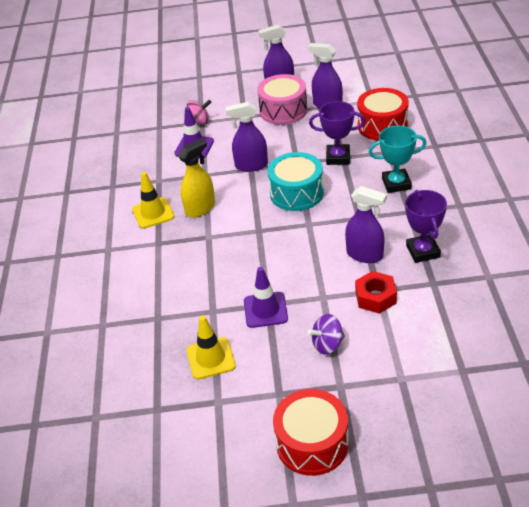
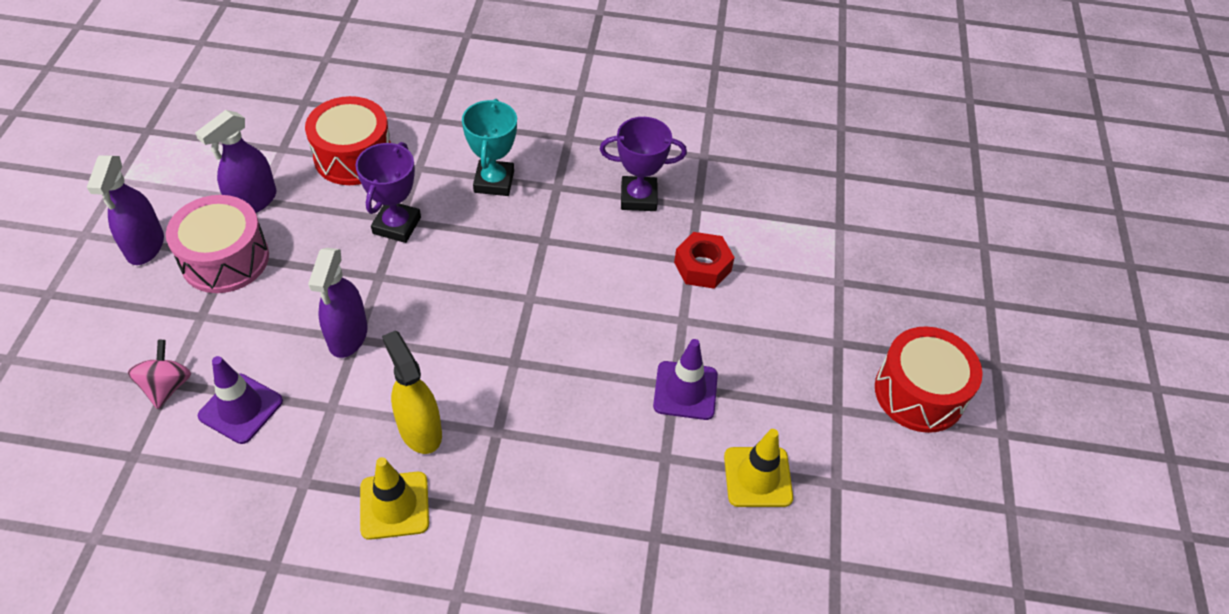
camera: 85 degrees left, 10 degrees up
turquoise drum [267,152,324,211] -> none
purple spinning top [308,314,345,355] -> none
purple spray bottle [345,186,387,263] -> none

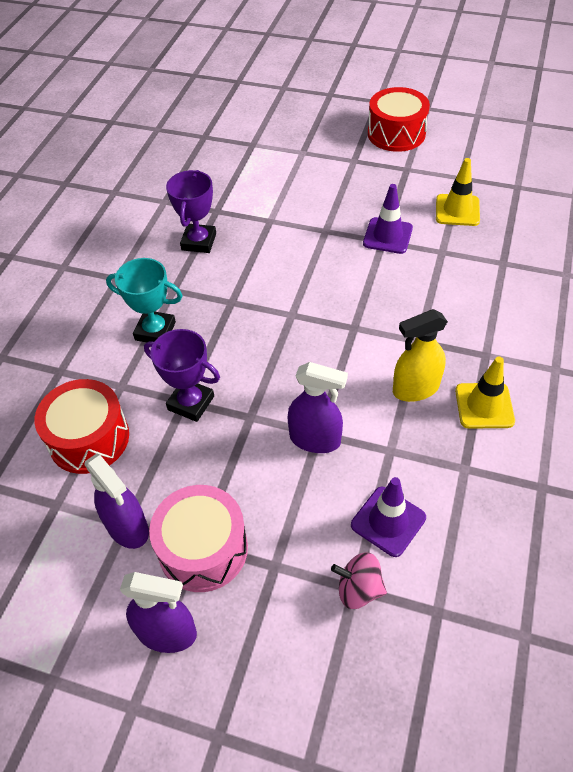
camera: 75 degrees left, 0 degrees up
red nut [674,232,735,289] -> none

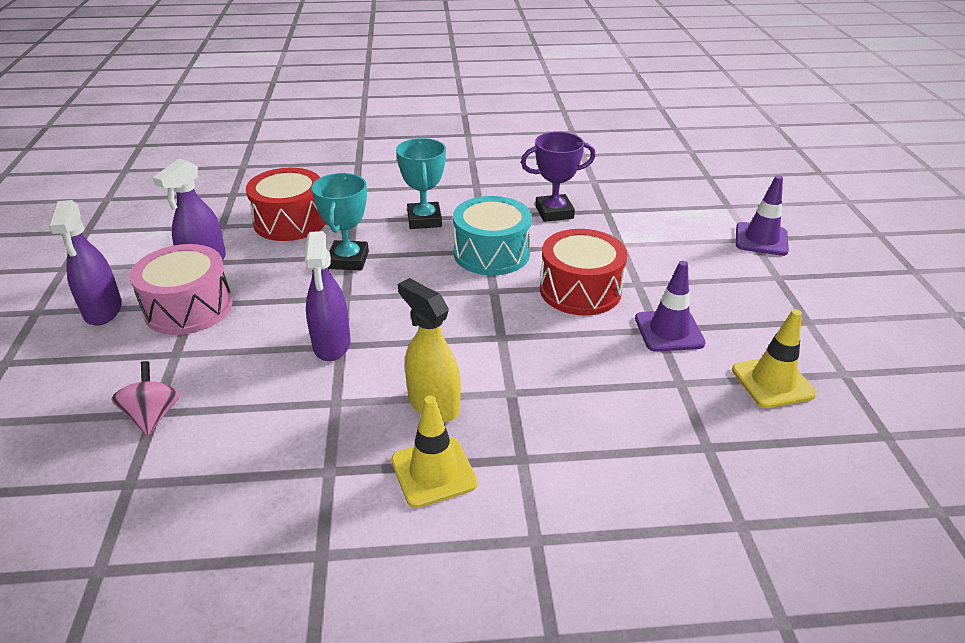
camera: 65 degrees right, 15 degrees down
purple trophy [144,329,220,422] -> turquoise trophy [311,173,369,270]
purple traffic cone [351,477,426,557] -> purple traffic cone moved to [736,175,789,256]
red drum [368,87,430,152] -> red drum moved to [540,229,627,315]
none -> turquoise drum [453,196,532,275]

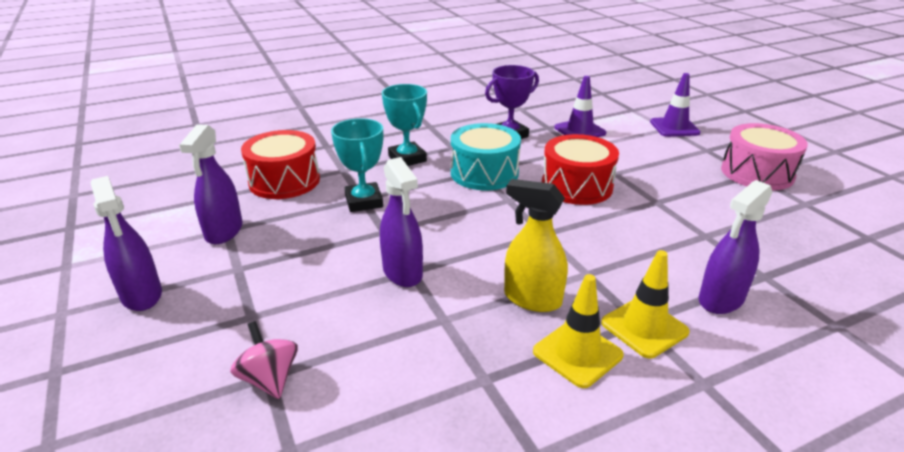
camera: 20 degrees left, 5 degrees down
pink drum [130,244,233,335] -> pink drum moved to [721,123,808,190]
purple traffic cone [635,261,706,352] -> purple traffic cone moved to [554,76,606,137]
yellow traffic cone [732,309,816,408] -> yellow traffic cone moved to [601,250,690,358]
none -> purple spray bottle [698,180,772,314]

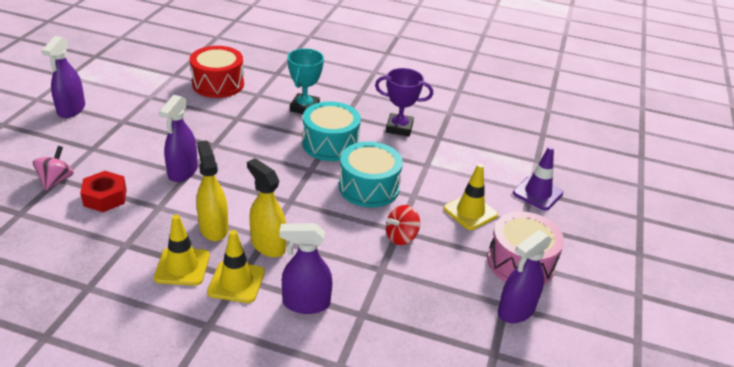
camera: 40 degrees right, 5 degrees up
purple spray bottle [179,124,242,244] -> purple spray bottle moved to [498,230,552,323]
turquoise trophy [331,118,383,212] -> none
red drum [542,134,619,205] -> turquoise drum [339,142,403,208]
purple traffic cone [554,76,606,137] -> none
none -> red nut [80,171,127,212]
none -> yellow spray bottle [247,158,286,257]
none -> red spinning top [386,205,420,245]
none -> yellow traffic cone [443,164,498,230]

